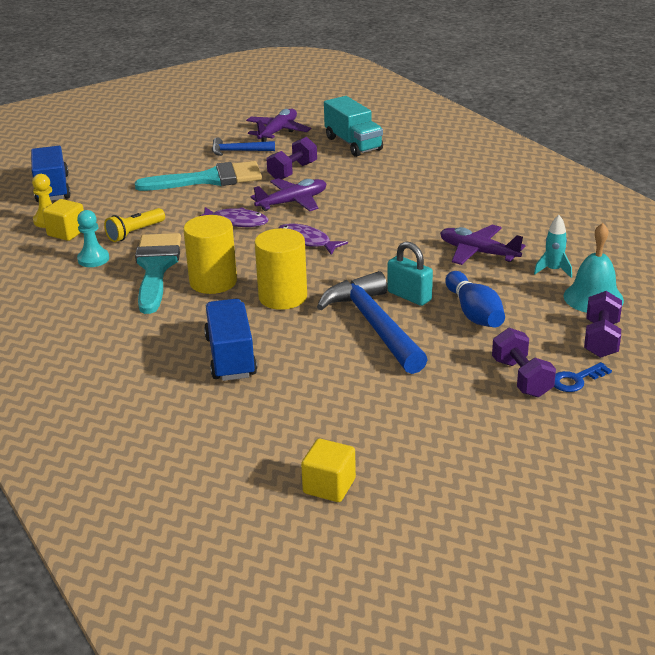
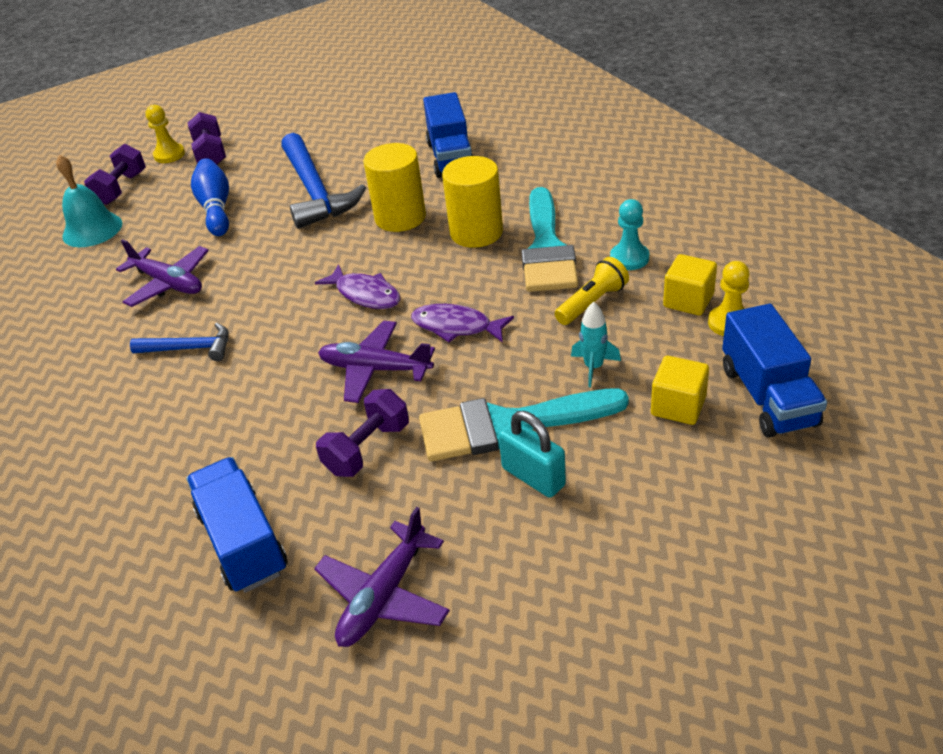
camera: 175 degrees left, 10 degrees up
blue hammer [212,137,275,156] -> blue hammer moved to [130,322,229,361]
purple plane [250,178,326,211] -> purple plane turned 45 degrees clockwise [318,321,435,403]
yellow cube [301,438,356,502] -> yellow cube moved to [651,356,709,425]
turquoise truck [324,96,383,157] -> blue truck [186,457,287,593]
turquoise padlock [387,241,433,306] -> turquoise padlock moved to [499,411,566,498]
turquoise rocket [534,215,572,278] -> turquoise rocket moved to [571,302,621,387]
blue key [554,362,612,392] -> yellow pawn [145,105,185,163]

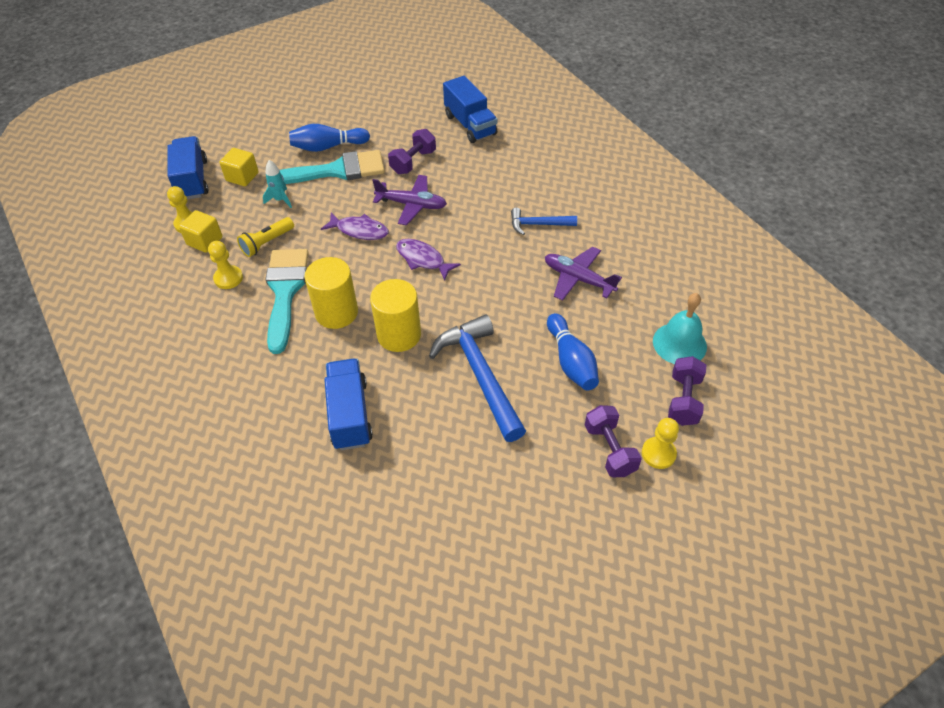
camera: 175 degrees right, 10 degrees up
purple plane [314,507,450,647] -> none
turquoise padlock [499,411,566,498] -> blue bowling pin [289,124,370,152]
turquoise pawn [610,199,649,270] -> yellow pawn [208,241,243,289]

